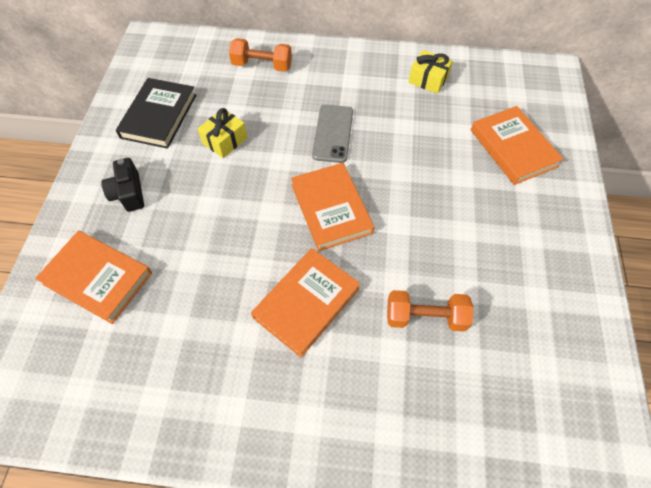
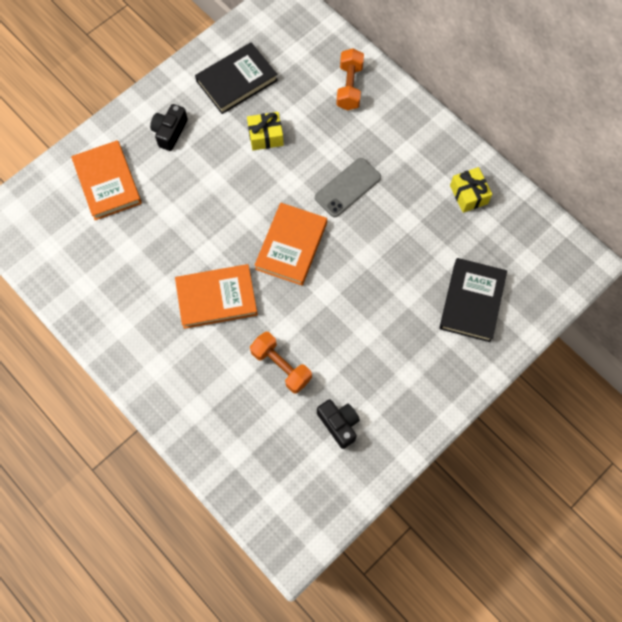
camera: 40 degrees right, 10 degrees up
orange dumbbell [229,38,292,72] -> orange dumbbell turned 45 degrees clockwise [336,49,364,110]
orange book [471,106,564,185] -> black book [439,258,507,342]
none -> black camera [317,399,360,449]

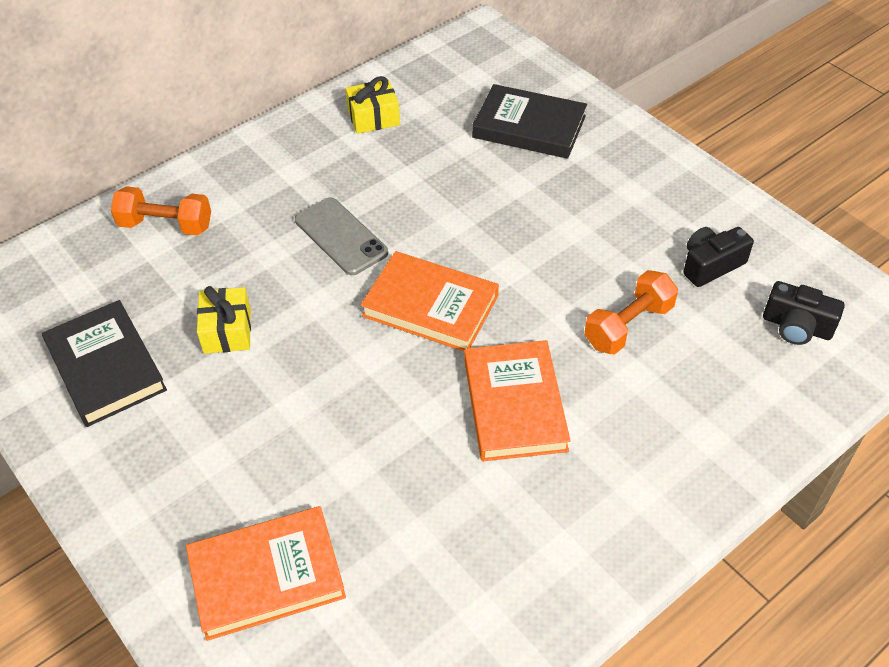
camera: 85 degrees left, 20 degrees down
black camera [150,104,188,151] -> black camera moved to [763,281,845,345]

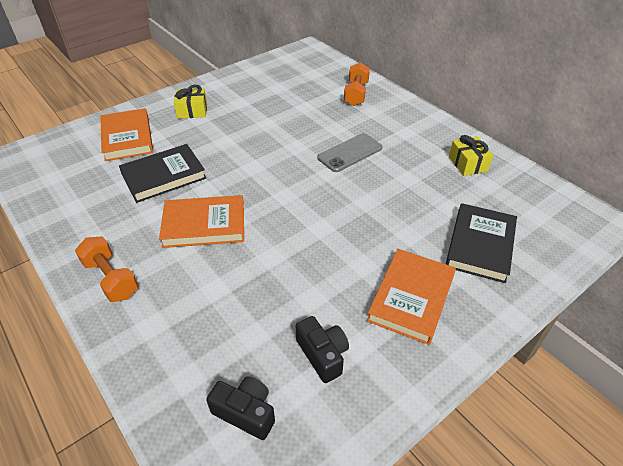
camera: 90 degrees right, 5 degrees down
black book [42,300,167,427] -> black book moved to [119,144,206,203]
yellow gift [197,286,251,354] -> yellow gift moved to [174,85,207,119]
orange book [361,251,499,351] -> orange book moved to [367,249,456,345]
orange dumbbell [584,270,678,354] -> orange dumbbell moved to [75,236,138,302]
black camera [763,281,845,345] -> black camera turned 90 degrees clockwise [206,376,275,440]

